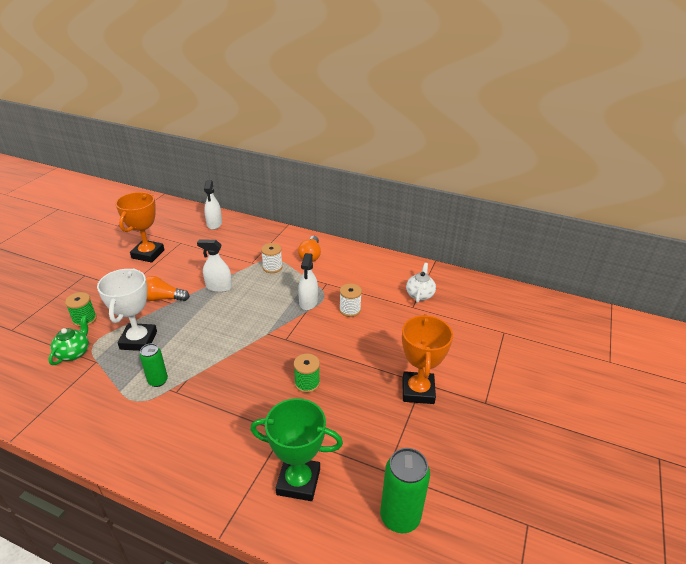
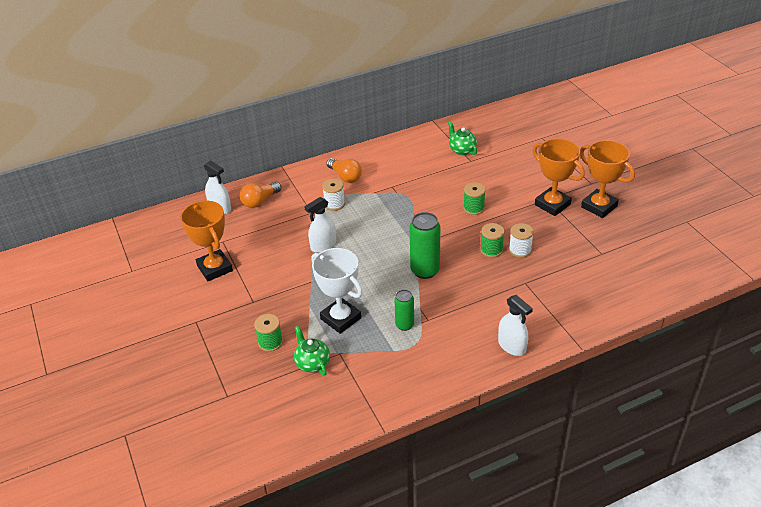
camera: 45 degrees left, 5 degrees up
orange light bulb [146,276,190,301] -> orange light bulb moved to [240,182,282,208]
green trophy [250,398,343,501] -> none
white spray bottle [298,253,318,310] -> white spray bottle moved to [498,295,533,356]
white spool [339,283,362,317] -> white spool moved to [509,223,534,258]
green can [380,448,430,533] -> green can moved to [410,212,440,279]
white teapot [406,263,436,303] -> green teapot [448,121,477,155]
none -> green spool [463,182,486,215]
none -> orange trophy [580,140,635,218]

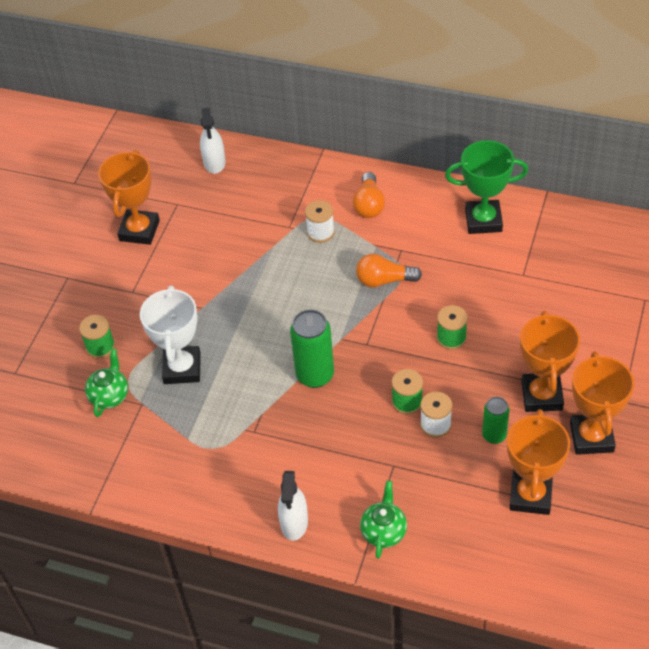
camera: 45 degrees right, 10 degrees up
orange light bulb [240,182,282,208] -> orange light bulb moved to [356,254,422,287]
white spray bottle [304,197,336,253] -> none
green can [394,289,414,331] -> green can moved to [482,397,509,444]
green teapot [448,121,477,155] -> green teapot moved to [360,481,407,559]
none -> green trophy [445,140,528,234]
none -> orange trophy [507,409,570,515]

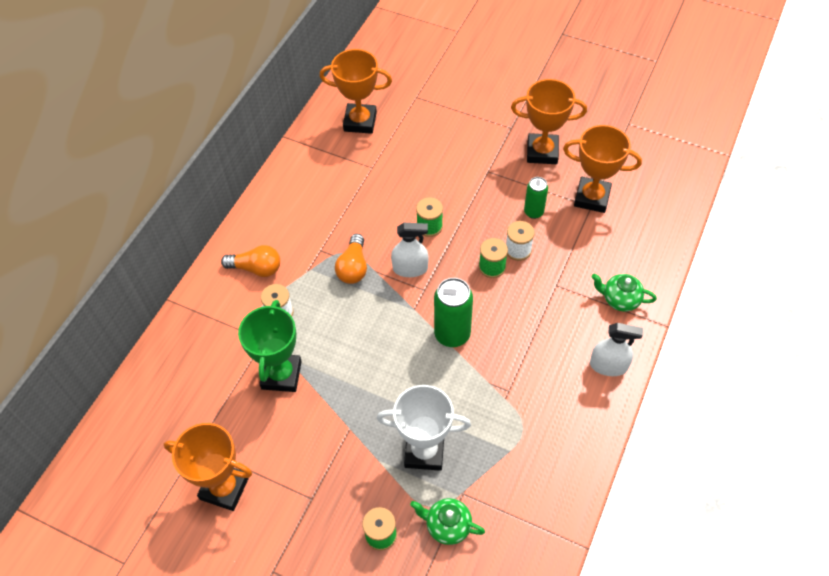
camera: 85 degrees left, 5 degrees up
white spray bottle [200,107,226,174] -> white spray bottle moved to [391,223,429,277]
green trophy [445,140,528,234] -> green trophy moved to [238,300,302,392]
orange trophy [520,311,580,412] -> orange trophy moved to [320,49,392,134]

